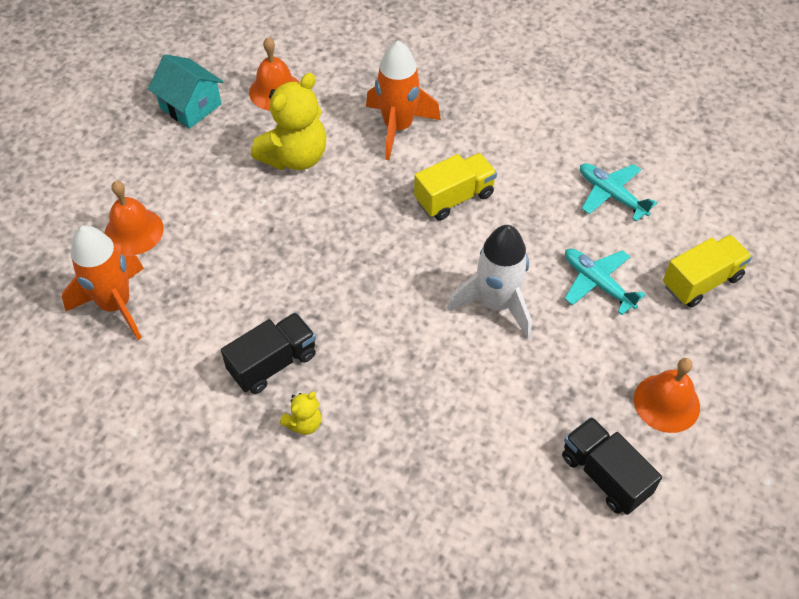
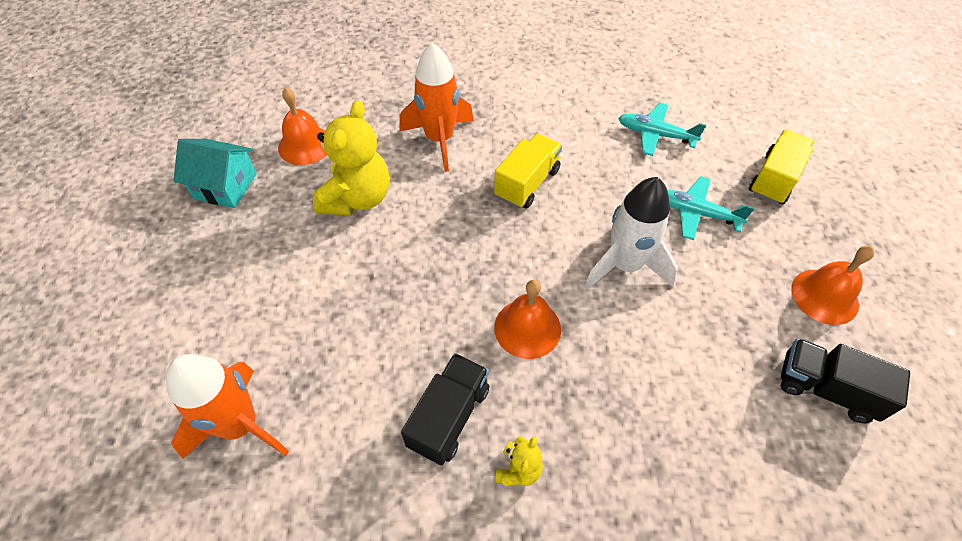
camera: 25 degrees left, 0 degrees up
orange bell [104,181,164,255] -> orange bell moved to [494,280,561,359]

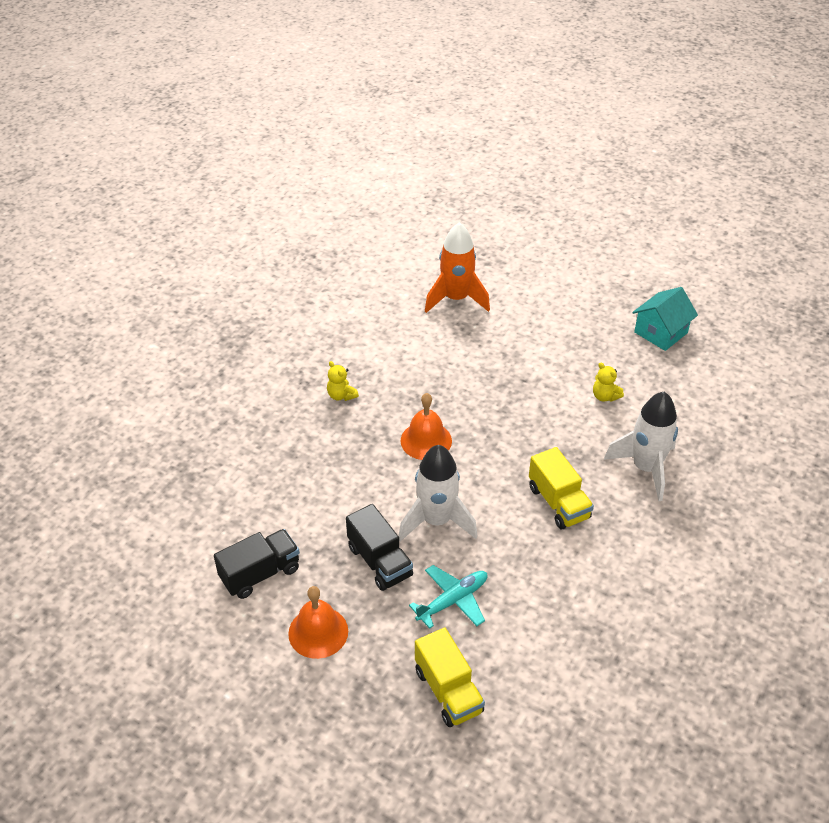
camera: 120 degrees right, 10 degrees down
orange bell [278,87,327,165] -> none
yellow teddy bear [313,100,389,215] -> yellow teddy bear [593,362,624,402], size x0.47
orange rocket [399,43,474,172] -> white rocket [604,392,678,501]
black truck [401,353,489,465] -> black truck moved to [346,504,413,591]
turquoise plane [618,103,706,156] -> none

